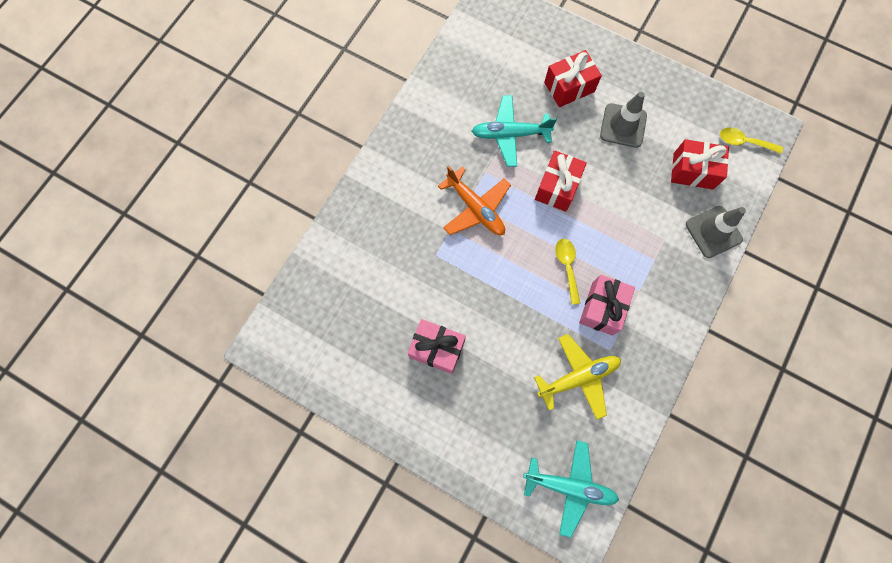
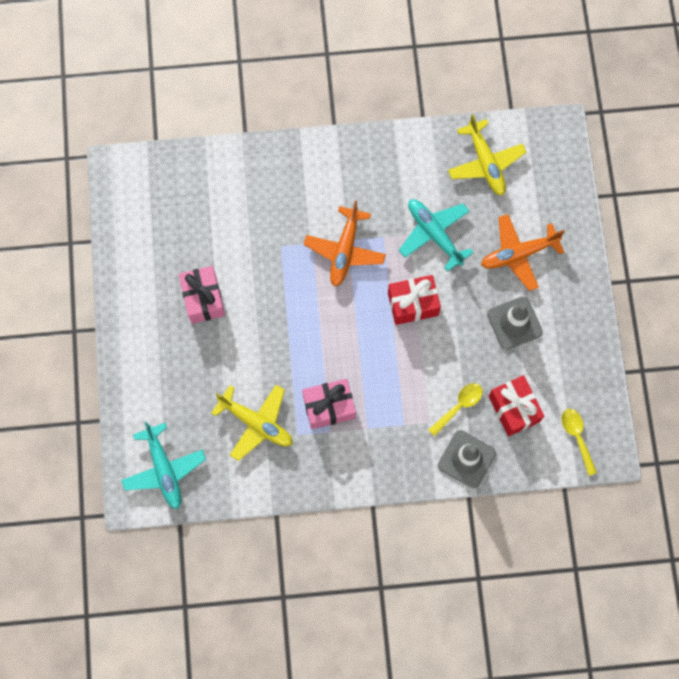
camera: 55 degrees right, 0 degrees up
red gift [544,50,602,107] -> orange plane [481,214,565,291]
yellow spoon [555,239,580,305] -> yellow spoon moved to [428,383,483,437]
none -> yellow plane [448,114,526,196]

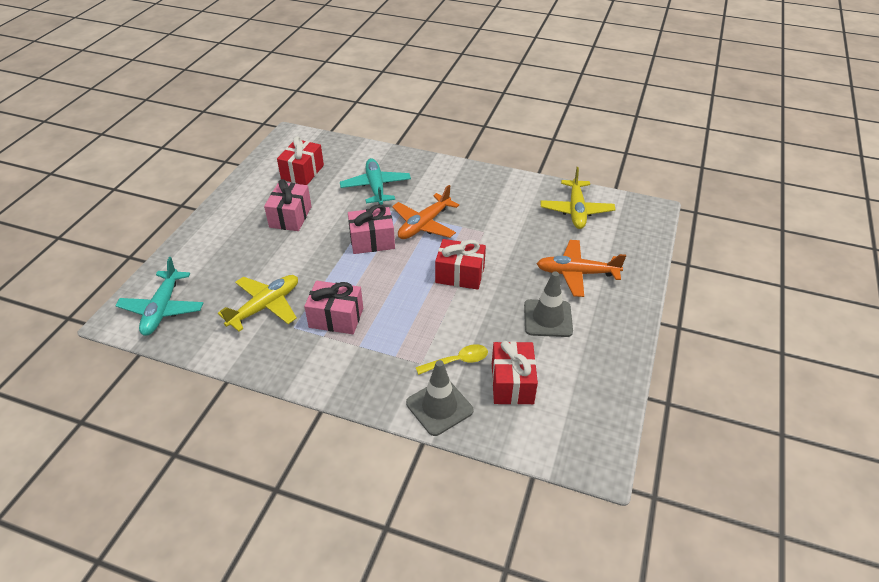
camera: 25 degrees right, 30 degrees down
yellow plane [211,385,293,461] -> yellow plane turned 105 degrees counterclockwise [218,275,298,332]
turquoise plane [399,199,474,272] -> turquoise plane moved to [340,158,411,205]
yellow spoon [562,409,597,476] -> none
none -> red gift [277,136,324,185]
none -> pink gift [348,204,395,254]

